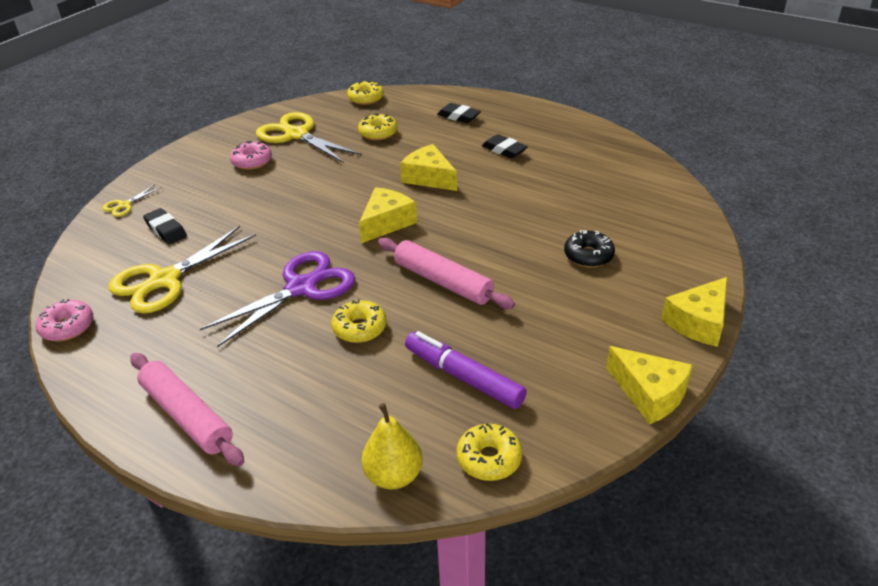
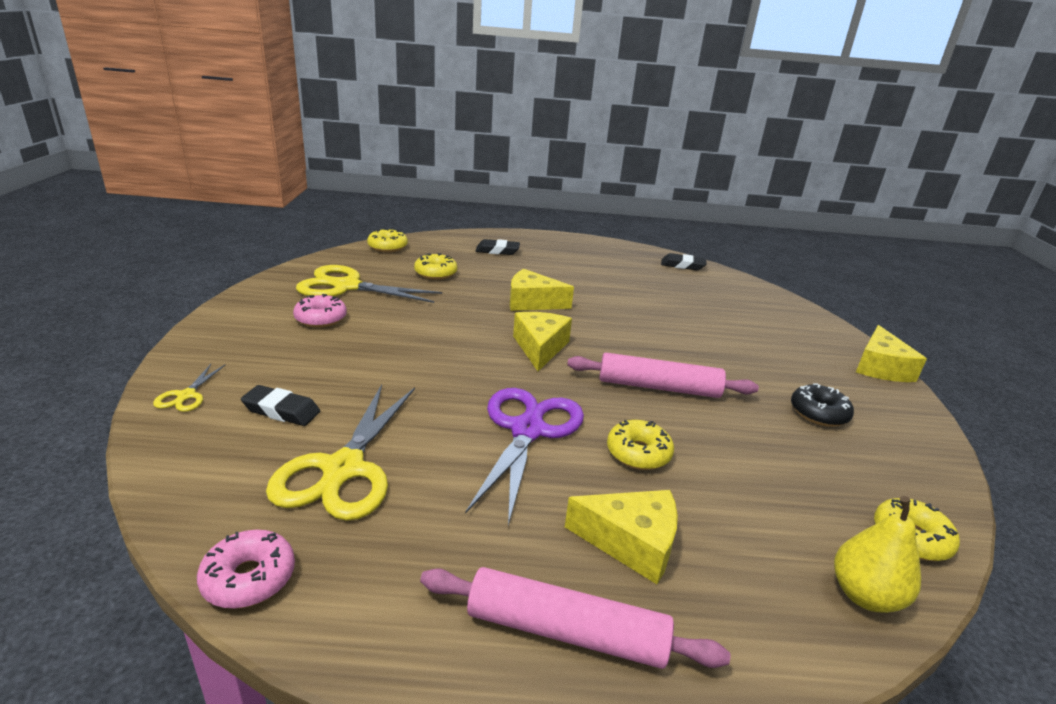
camera: 35 degrees left, 10 degrees down
purple marker [405,331,527,409] -> none
black eraser [482,134,528,158] -> black eraser moved to [661,253,707,271]
black donut [564,230,615,268] -> black donut moved to [791,383,854,427]
yellow cheese [606,346,693,424] -> yellow cheese moved to [565,490,678,584]

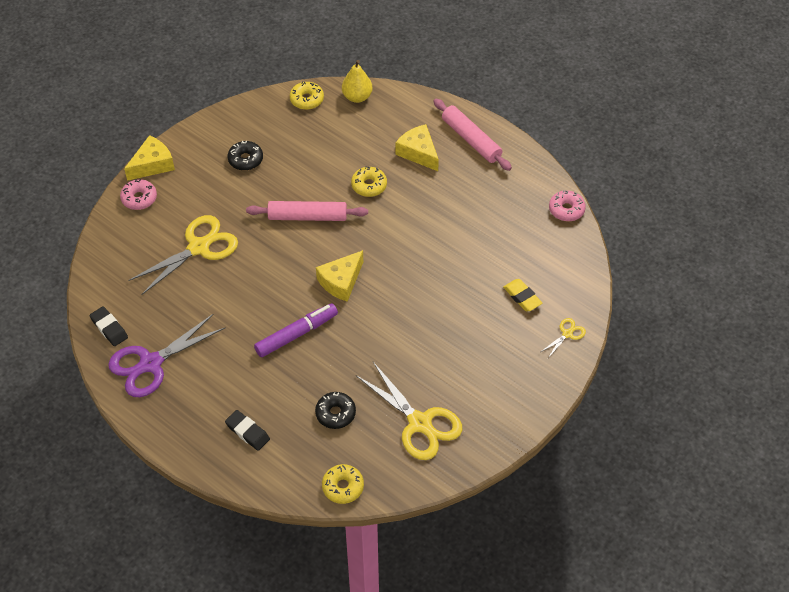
camera: 140 degrees left, 25 degrees up
black eraser [241,385,320,426] -> yellow eraser [503,279,542,311]
yellow scissors [266,384,415,521] -> yellow scissors moved to [128,215,238,295]
pink donut [293,294,347,328] -> pink donut moved to [120,179,157,210]
yellow donut [414,253,457,280] -> black donut [315,392,356,429]
purple scissors [465,388,584,525] -> purple scissors moved to [108,314,226,397]
yellow cheese [510,269,574,311] -> purple marker [254,303,338,357]
pink rolling pin [567,353,759,398] -> pink rolling pin turned 45 degrees counterclockwise [246,201,368,221]

